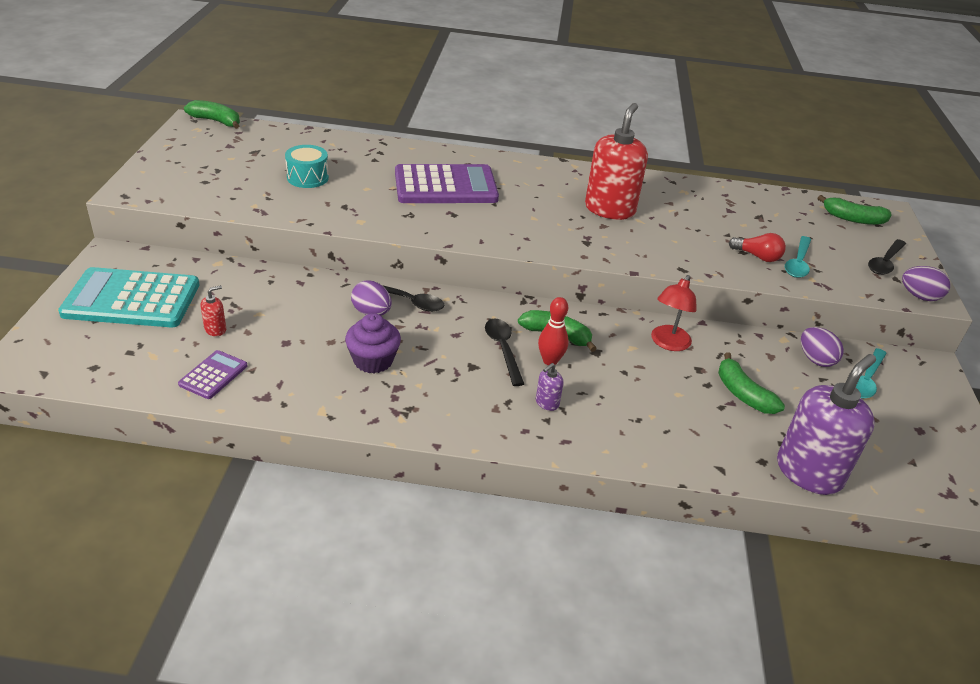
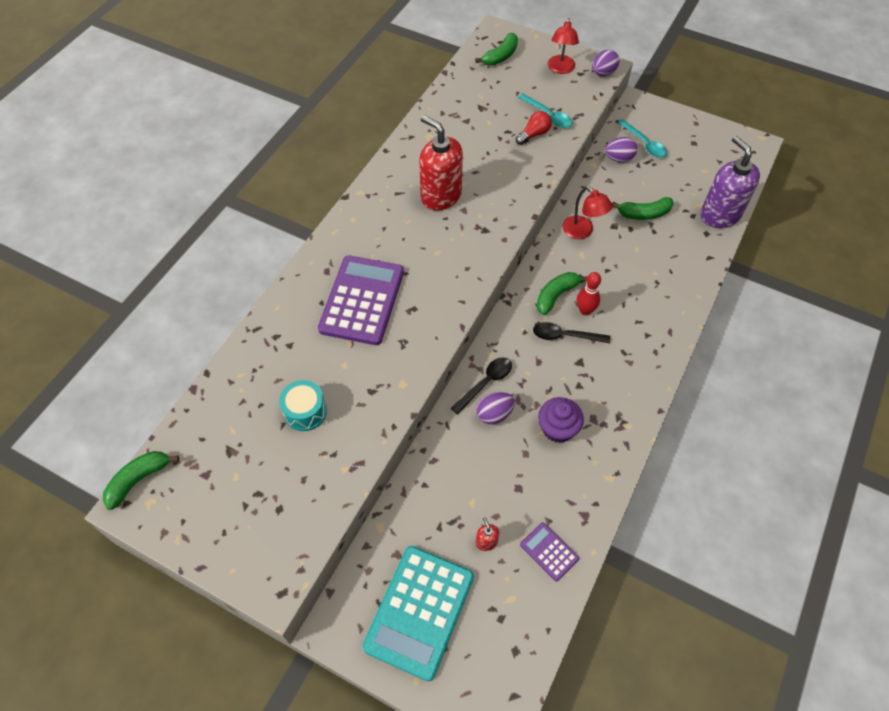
camera: 65 degrees left, 20 degrees up
purple soap dispenser [536,363,564,411] -> none
black spoon [868,239,906,275] -> red lamp [548,18,579,74]

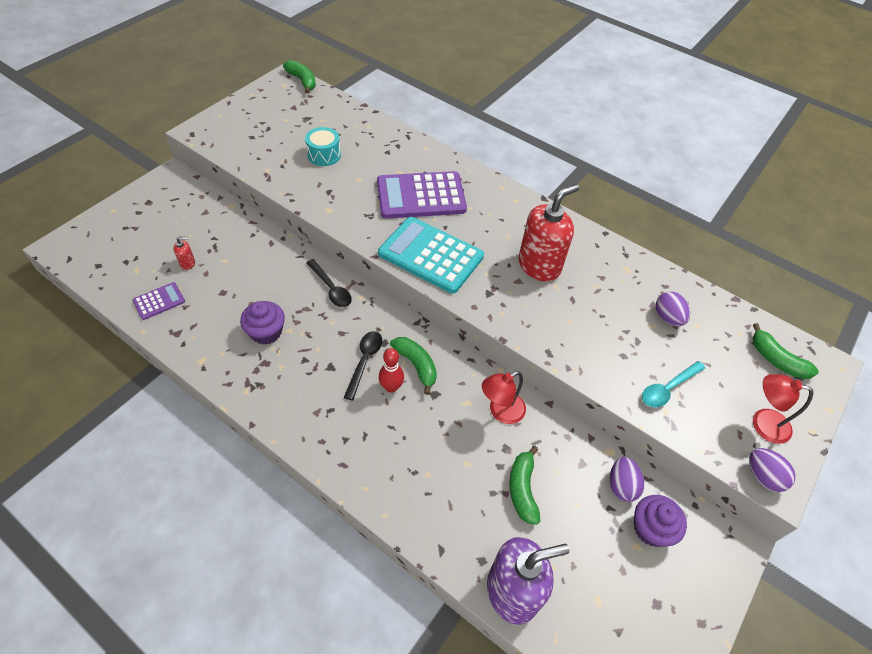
camera: 95 degrees right, 5 degrees down
purple calculator [318,255,404,345] -> purple calculator turned 150 degrees clockwise [377,171,467,219]
turquoise calculator [362,546,474,681] -> turquoise calculator moved to [378,217,484,294]
purple egg [476,392,515,424] -> purple egg moved to [656,292,690,326]
red light bulb [516,111,552,145] -> none
turquoise spoon [617,119,667,158] -> purple cupcake [634,495,687,547]

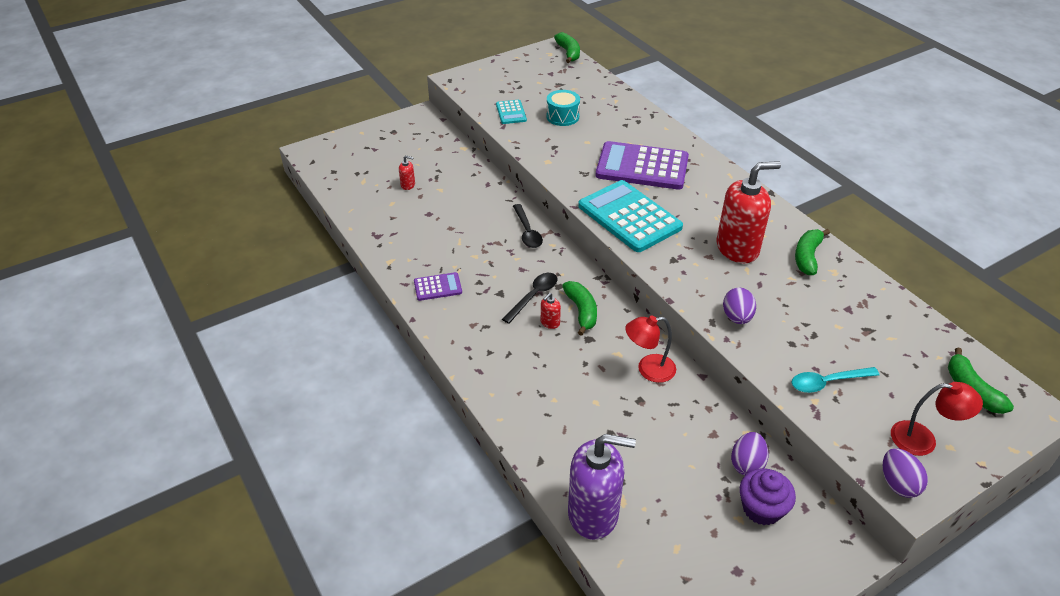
camera: 25 degrees right, 10 degrees down
purple calculator [133,282,185,320] -> purple calculator moved to [414,272,462,301]
purple cupcake [240,301,285,345] -> none
red bowling pin [379,348,404,393] -> red soap dispenser [541,293,561,329]
green banana [510,446,541,525] -> green banana moved to [795,229,830,275]
purple egg [656,292,690,326] -> purple egg moved to [723,287,756,324]
red lamp [753,375,813,444] -> red lamp turned 150 degrees clockwise [891,382,983,456]
none -> turquoise calculator [496,100,527,124]

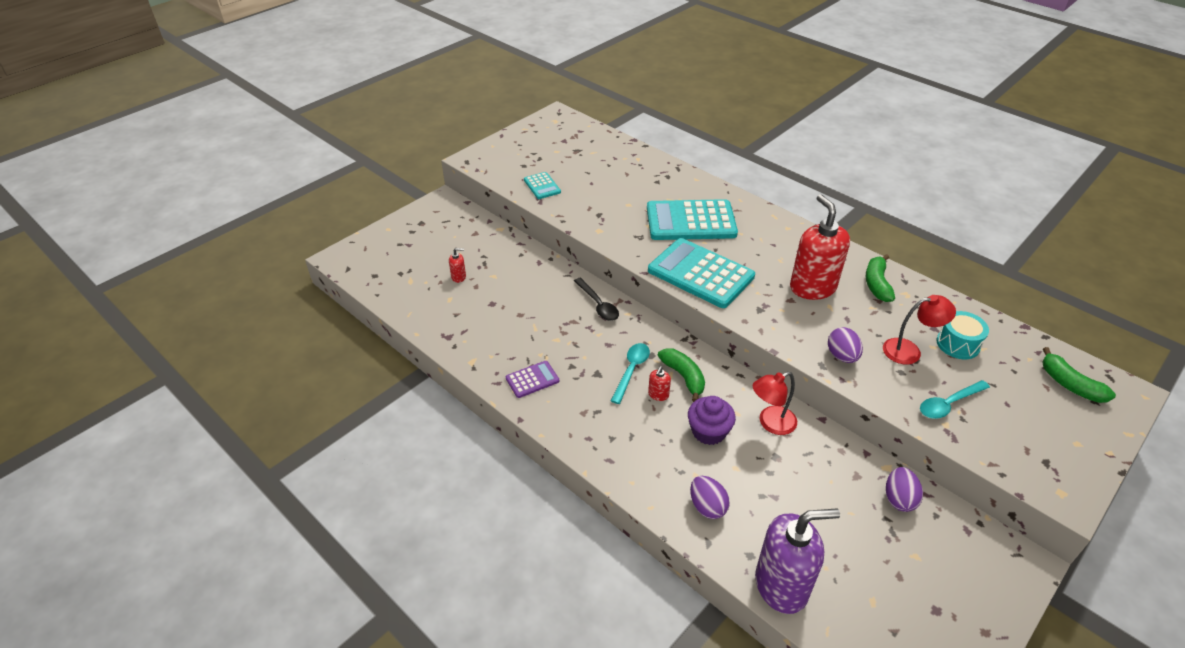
camera: 15 degrees left, 0 degrees up
black spoon [502,273,557,324] -> turquoise spoon [611,343,650,404]
turquoise drum [546,90,580,126] -> turquoise drum moved to [936,311,989,359]
green banana [554,32,580,63] -> none
purple calculator [596,141,689,190] -> turquoise calculator [647,199,738,240]
red soap dispenser [717,161,781,263] -> red soap dispenser turned 75 degrees counterclockwise [790,194,850,300]
purple cupcake [740,468,796,525] -> purple cupcake moved to [688,396,736,445]
purple egg [882,448,928,498] -> purple egg moved to [690,476,730,519]
red lamp [891,382,983,456] -> red lamp moved to [883,295,956,364]

